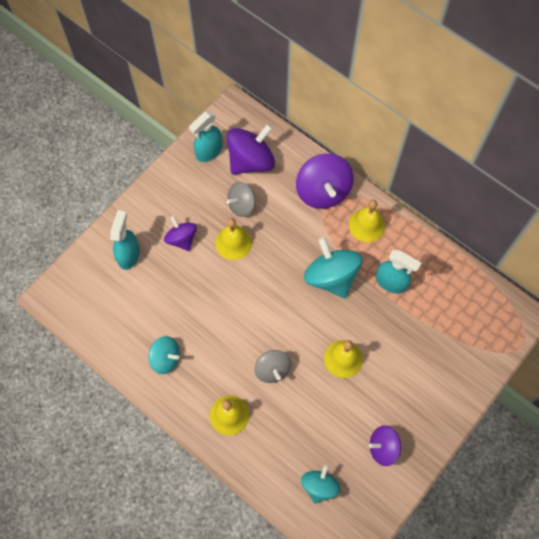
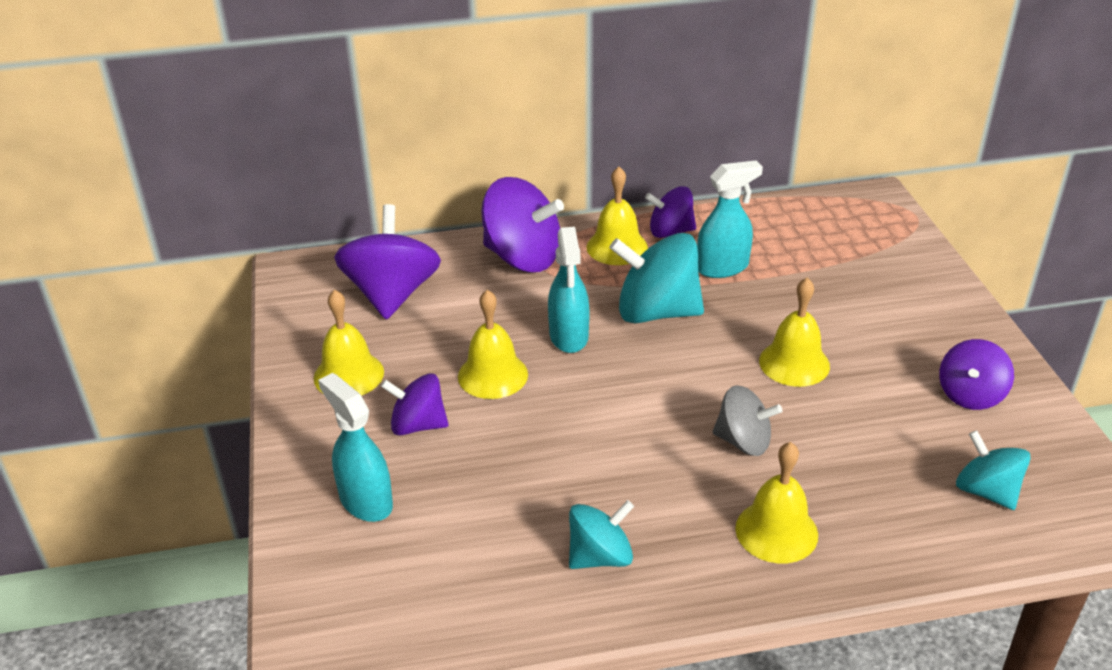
camera: 50 degrees left, 30 degrees down
turquoise spray bottle [189,111,222,162] -> turquoise spray bottle moved to [548,227,590,353]
grey spinning top [227,182,255,217] -> none
none -> yellow bell [314,289,384,395]
none -> purple spinning top [645,186,696,238]

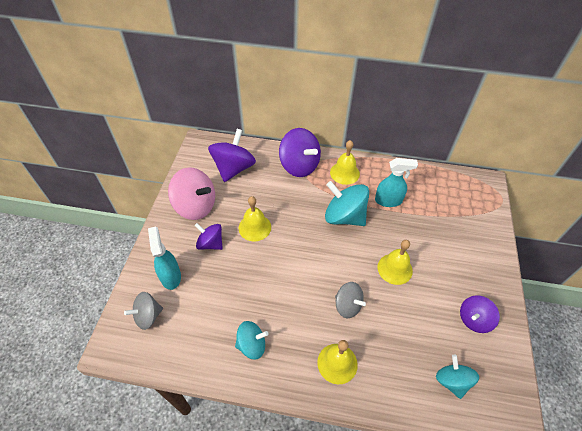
camera: 20 degrees right, 15 degrees up
yellow bell [314,289,384,395] -> pink spinning top [168,167,215,220]
turquoise spray bottle [548,227,590,353] -> none
purple spinning top [645,186,696,238] -> none
none -> grey spinning top [124,292,163,330]

